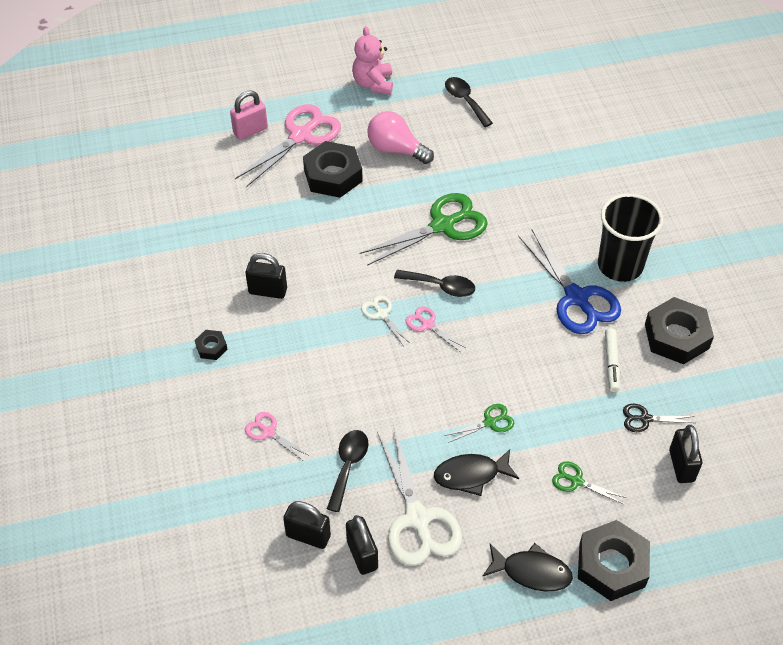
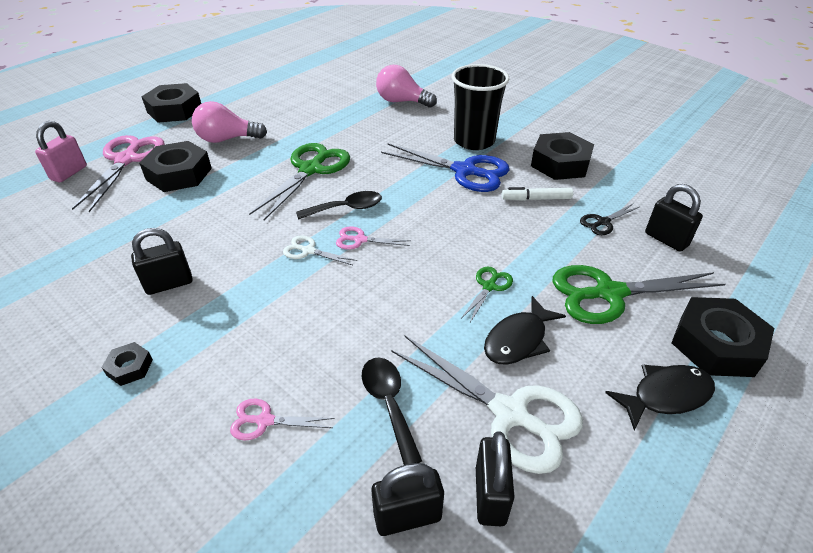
camera: 35 degrees left, 10 degrees down
black padlock [346,515,378,575] -> black padlock turned 60 degrees clockwise [476,431,514,526]
pink teddy bear [352,26,393,95] -> black nut [141,83,201,123]
black spoon [445,77,493,127] -> none
green scissors [552,461,627,504] -> green scissors [553,265,725,324], size x2.09
white marker [605,328,620,392] -> white marker turned 120 degrees clockwise [502,187,573,201]
none -> pink light bulb [376,65,437,108]

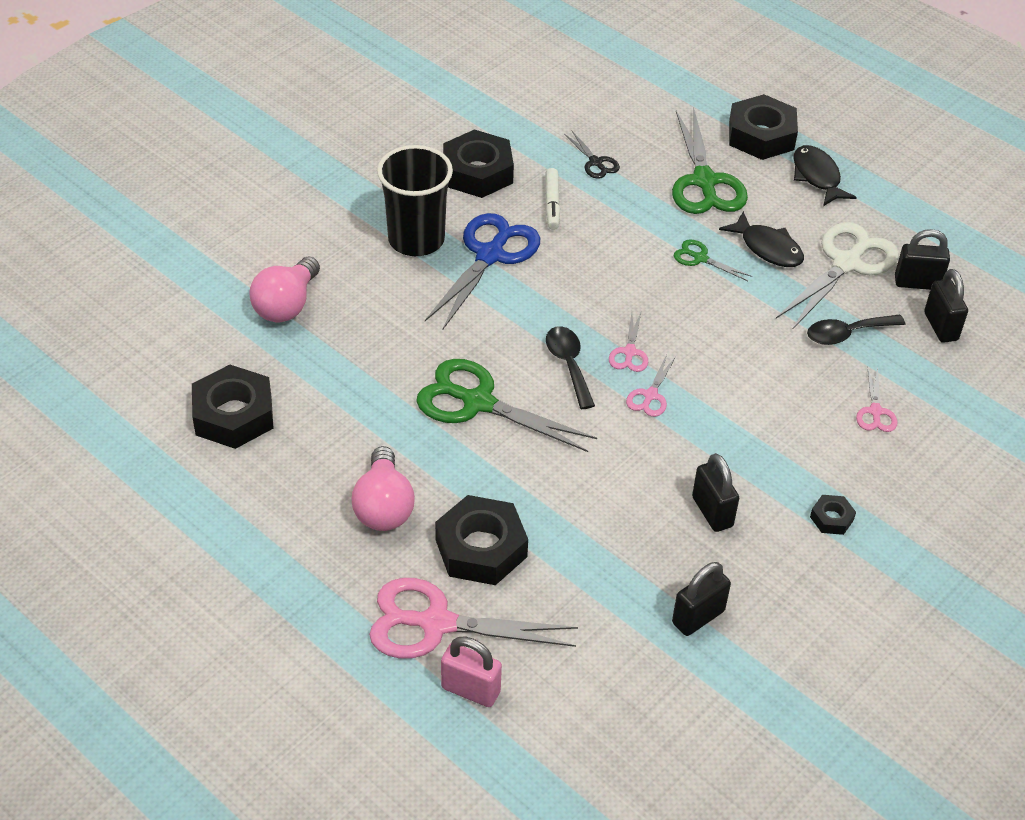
camera: 90 degrees left, 5 degrees up
black nut [141,83,201,123] -> black nut moved to [192,365,273,449]
white scissors [283,236,357,265] -> pink scissors [626,354,676,417]
black padlock [645,184,703,252] -> black padlock moved to [672,562,731,636]

